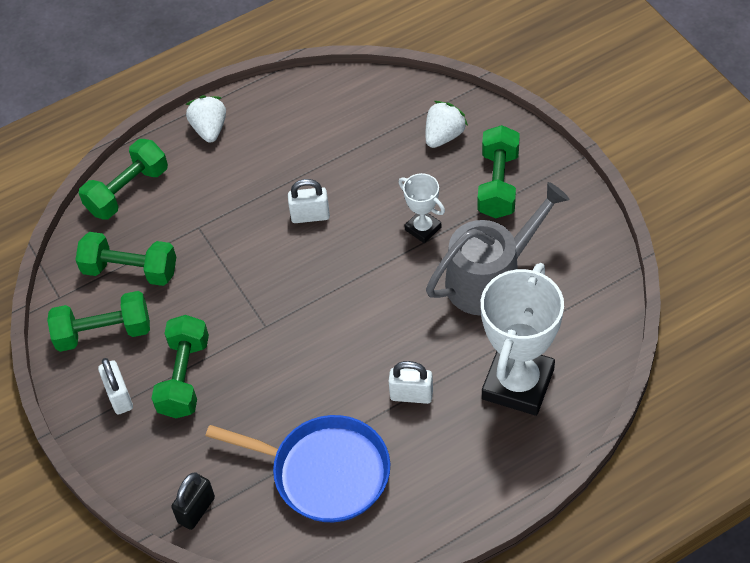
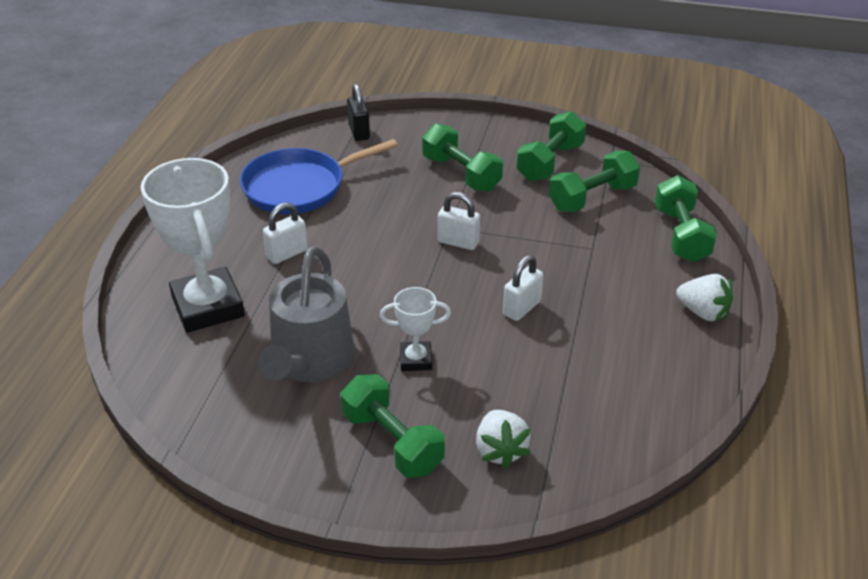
camera: 130 degrees right, 15 degrees down
white padlock [98,358,133,414] -> white padlock moved to [438,192,480,250]

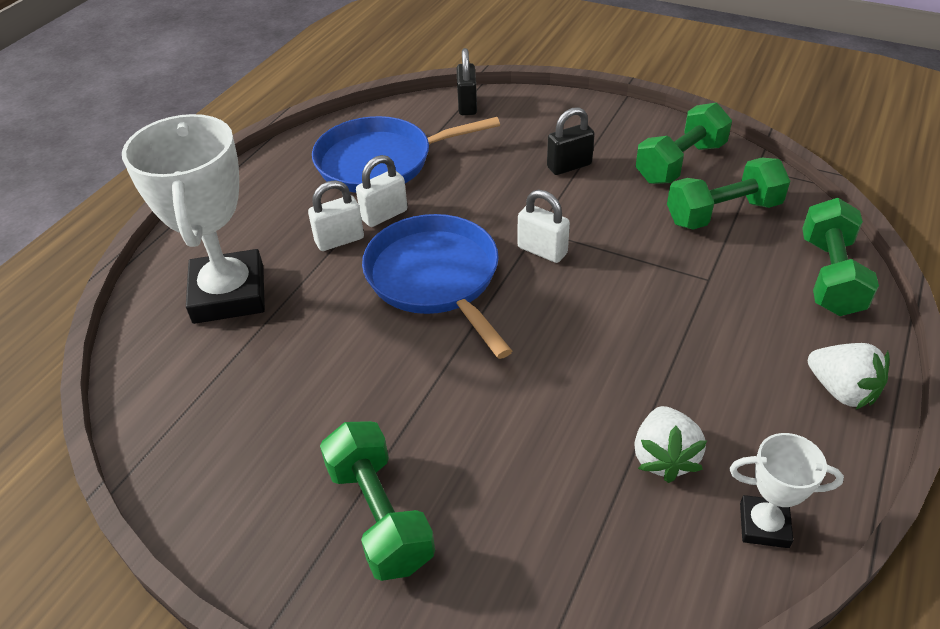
camera: 15 degrees right, 5 degrees up
grey watering can [258,246,355,382] -> none
white trophy [380,287,451,371] -> white trophy moved to [730,433,844,548]
green dumbbell [422,123,503,192] -> black padlock [547,107,595,175]
white strawberry [476,410,531,469] -> white strawberry moved to [634,406,707,483]
white padlock [503,255,543,321] -> white padlock moved to [356,155,407,227]
none -> blue pan [362,214,512,359]

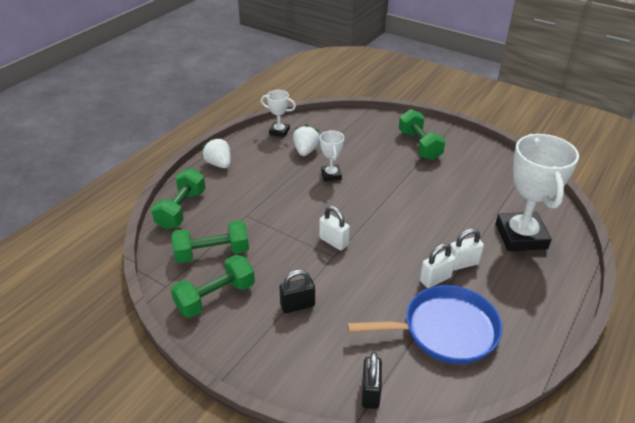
camera: 175 degrees left, 5 degrees down
blue pan [362,214,512,359] -> none
none -> white trophy [320,131,344,181]

